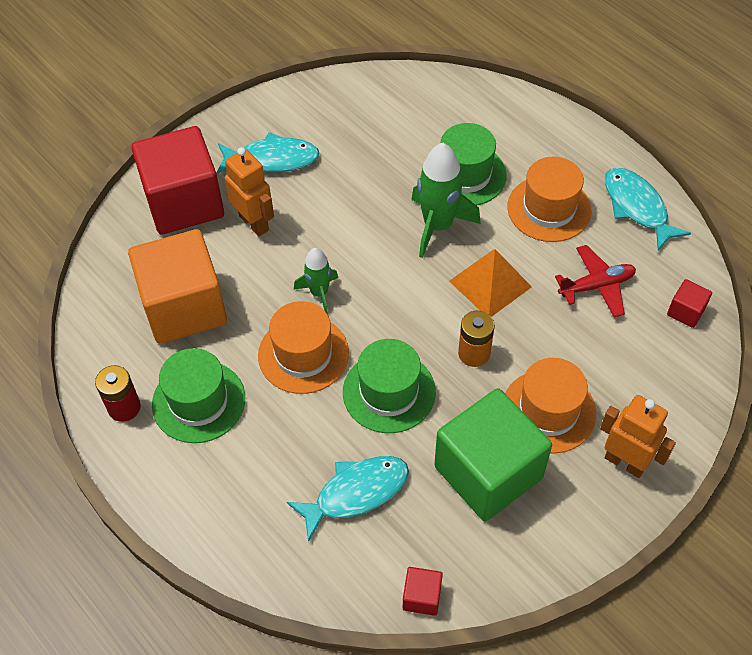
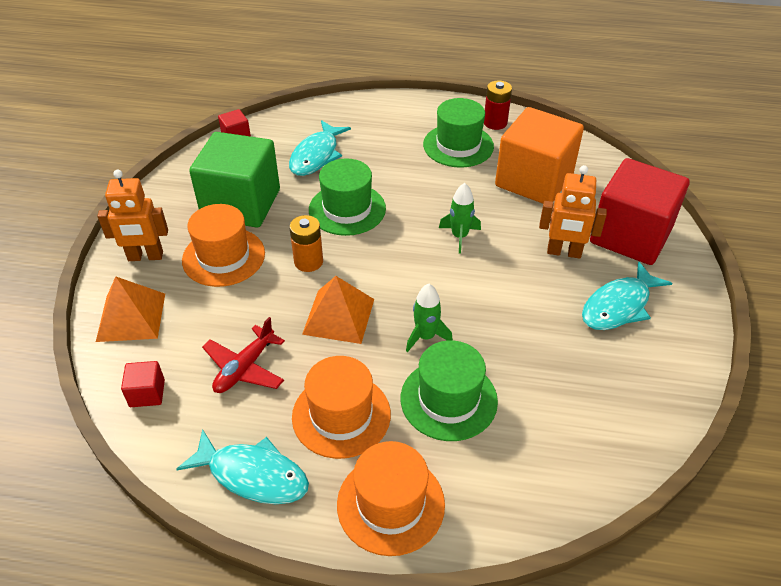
camera: 140 degrees right, 10 degrees down
orange hat [258,301,349,394] -> orange hat moved to [337,441,445,556]
green rocket [411,143,481,258] -> green rocket [406,284,453,352], size x0.59
none -> orange pyramid [96,276,165,342]

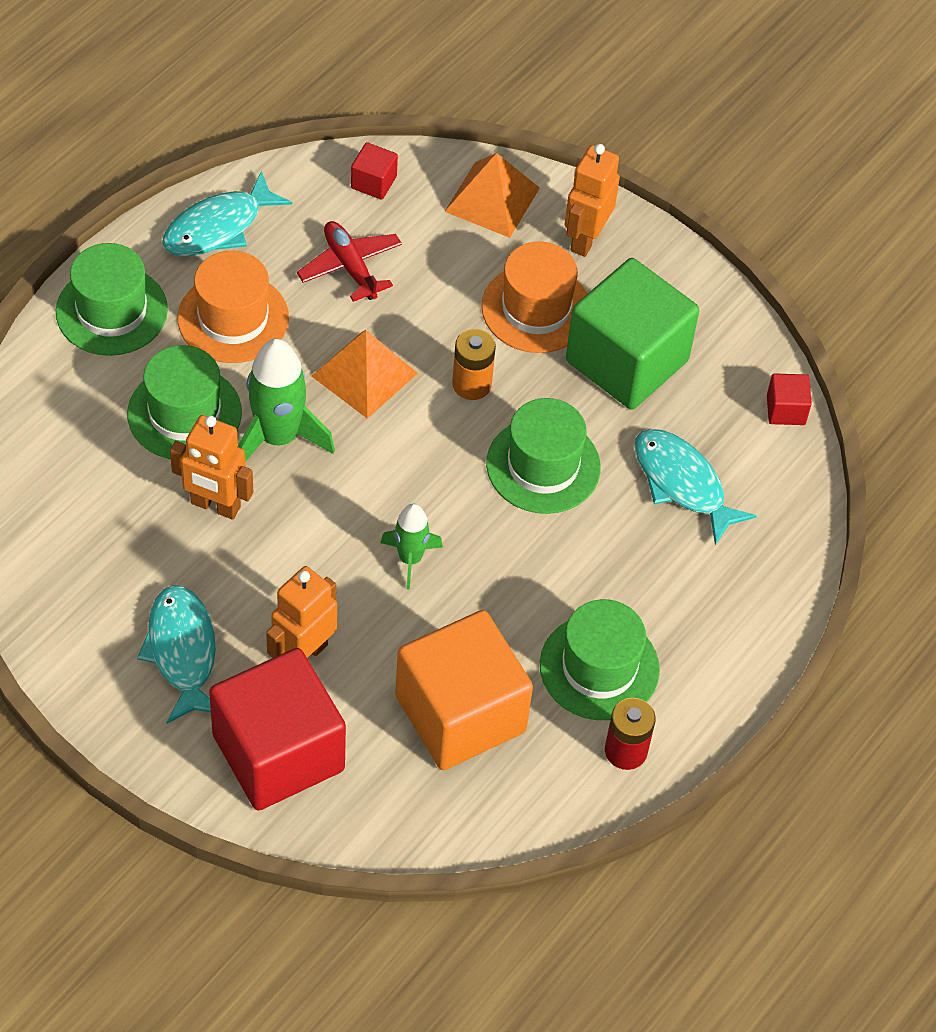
camera: 115 degrees right, 10 degrees up
orange hat [337,441,445,556] -> green hat [56,243,168,356]
green rocket [406,284,453,352] -> green rocket [237,339,335,462], size x1.69
none -> orange robot [170,415,253,520]

